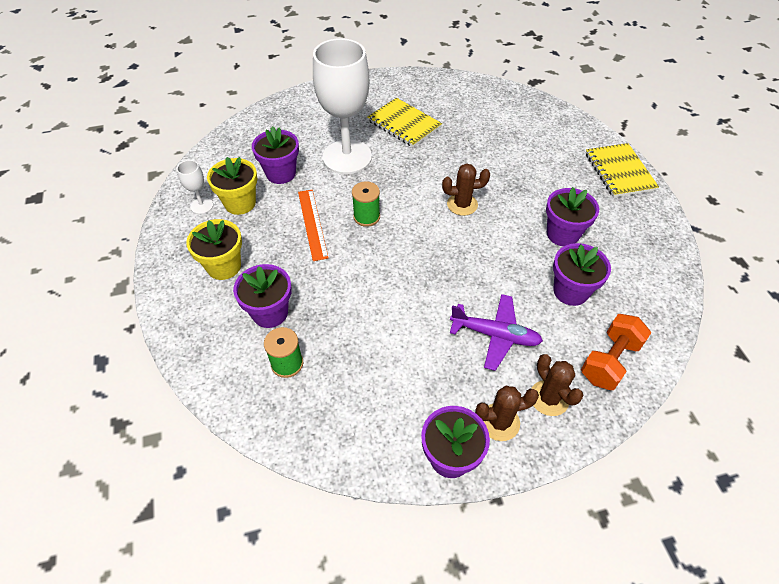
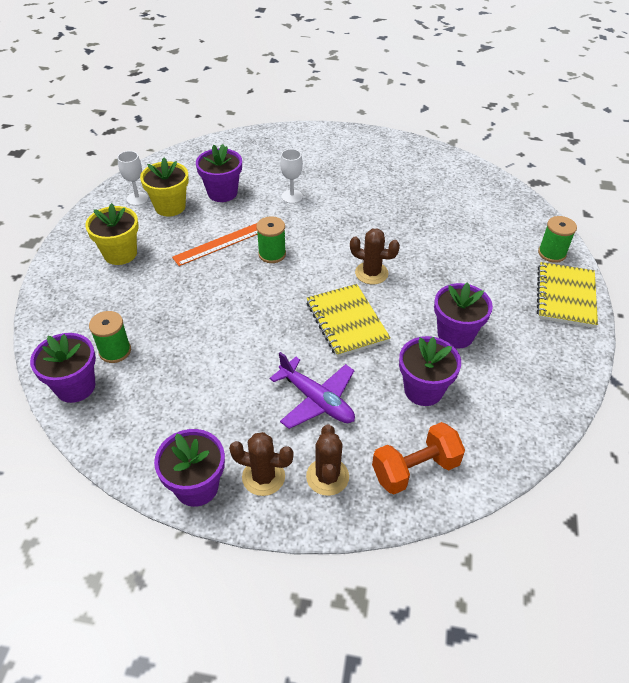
camera: 25 degrees right, 5 degrees down
purple flower pot [233,264,292,328] -> purple flower pot moved to [30,333,96,403]
orange ruler [298,190,329,261] -> orange ruler turned 45 degrees clockwise [172,223,258,266]
white goblet [313,38,372,174] -> white goblet [280,149,303,204], size x0.42
yellow notebook [367,98,442,147] -> yellow notebook moved to [306,284,391,357]
none -> green spool [538,216,577,263]

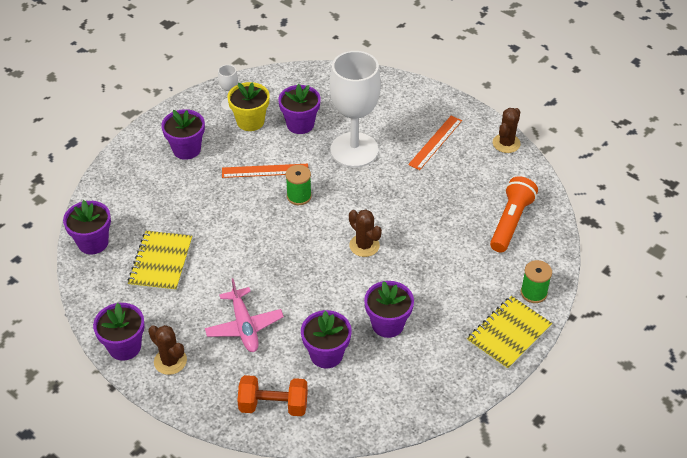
camera: 30 degrees right, 0 degrees up
yellow flower pot [85,203,139,265] -> purple flower pot [161,109,205,160]
green spool [89,311,131,363] -> none
purple plane [270,352,355,429] -> pink plane [205,278,284,352]
white goblet [280,149,303,204] -> white goblet [330,51,381,167], size x2.39
yellow notebook [306,284,391,357] -> yellow notebook moved to [128,231,192,292]
brown cactus [306,424,349,496] -> brown cactus moved to [493,108,521,153]
none -> orange ruler [408,116,462,170]
none -> orange flashlight [490,176,538,252]

